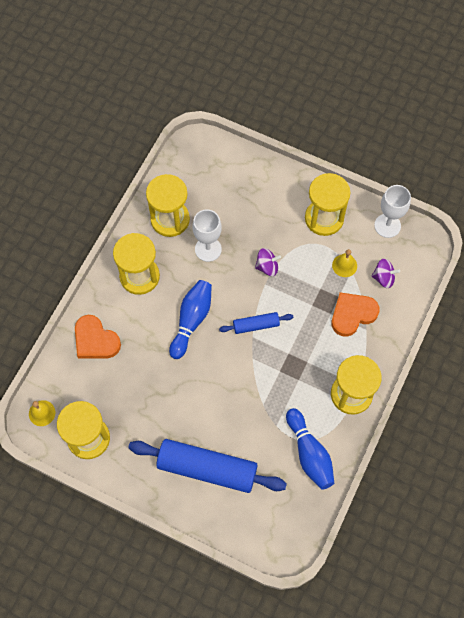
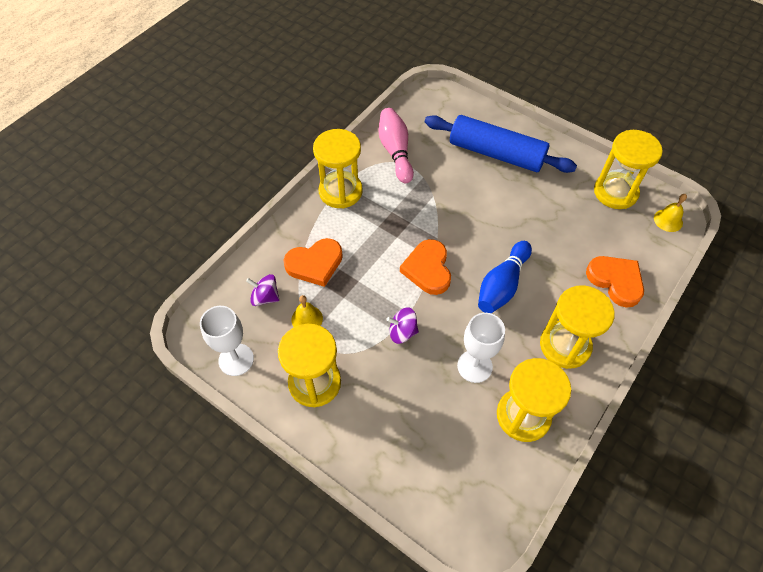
camera: 170 degrees left, 10 degrees down
blue rolling pin [219,312,293,334] -> orange heart [400,239,451,295]
blue bowling pin [286,408,334,490] -> pink bowling pin [379,108,414,183]

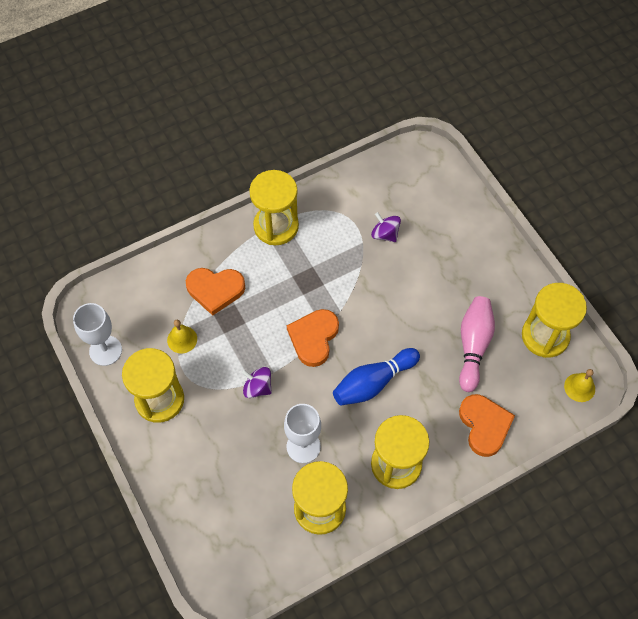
camera: 25 degrees right, 5 degrees up
purple spinning top [246,274,279,306] -> purple spinning top moved to [371,212,401,242]
pink bowling pin [379,108,414,183] -> pink bowling pin moved to [459,296,495,392]
blue rolling pin [425,115,577,173] -> none

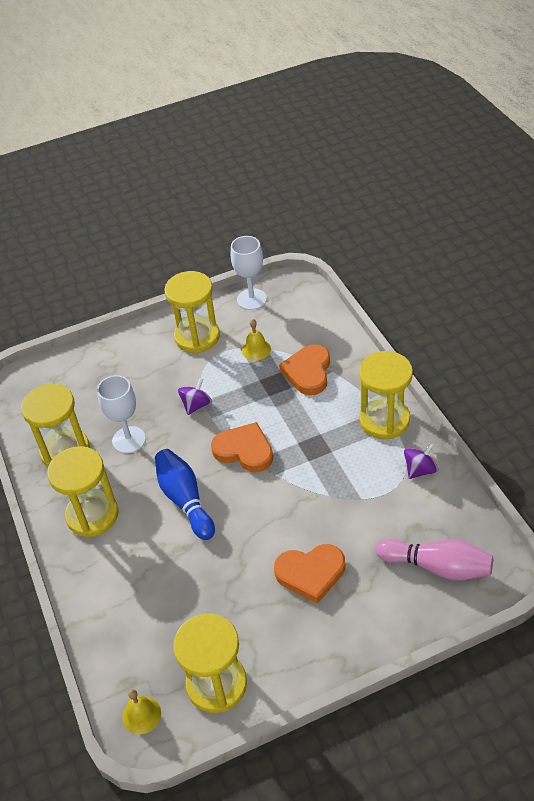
camera: 100 degrees right, 15 degrees down
purple spinning top [371,212,401,242] -> purple spinning top moved to [404,442,438,479]
pink bowling pin [459,296,495,392] -> pink bowling pin moved to [376,539,493,580]
orange heart [459,394,515,457] -> orange heart moved to [274,544,345,604]

